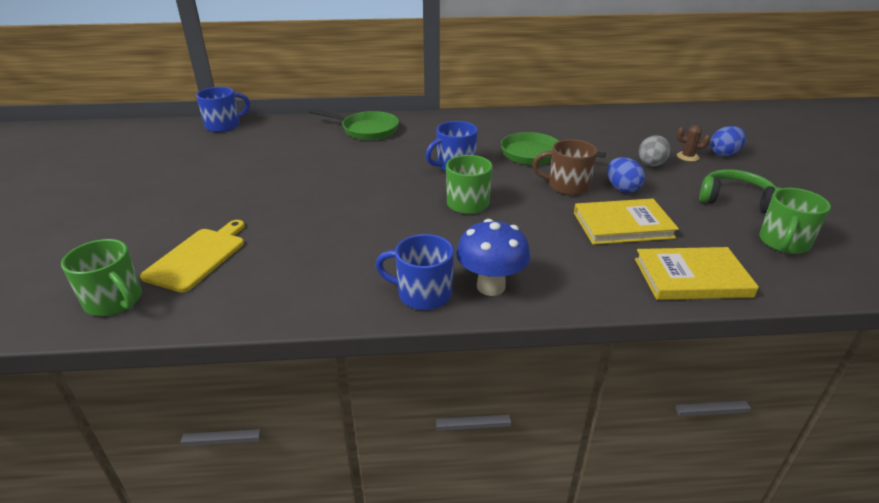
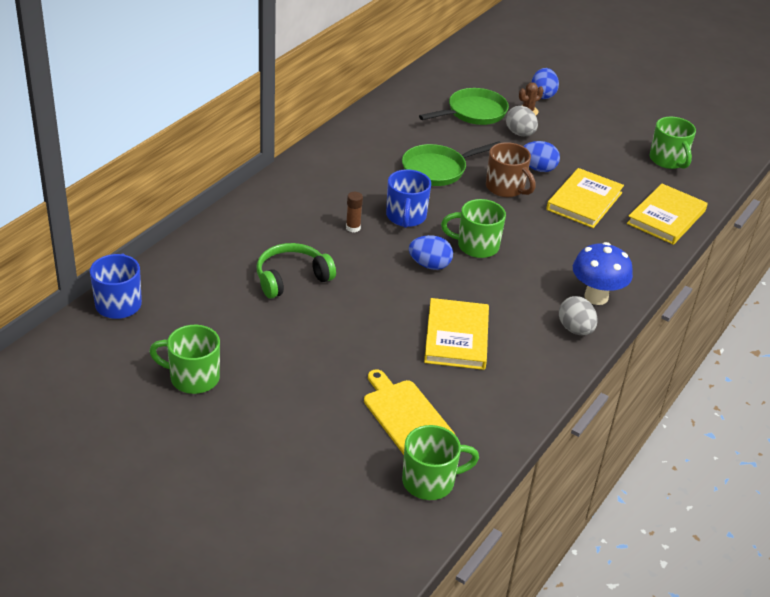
camera: 55 degrees left, 5 degrees up
green pan [309,109,399,140] -> green pan moved to [419,88,509,125]
blue mug [375,234,454,310] -> grey egg [559,296,598,335]
brown mug [532,139,597,195] -> brown mug turned 90 degrees counterclockwise [486,142,536,197]
green headphones [699,169,781,213] -> green headphones moved to [256,243,336,298]
none -> green mug [149,325,220,394]
none -> brown glue stick [346,192,363,232]
none -> blue egg [409,235,453,270]
none -> yellow book [424,298,489,370]

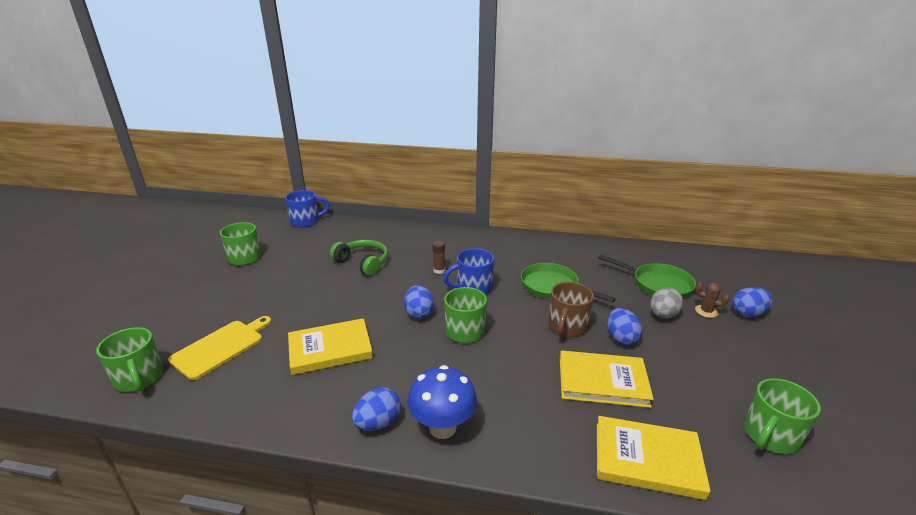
camera: 70 degrees right, 10 degrees down
grey egg [559,296,598,335] -> blue egg [352,387,401,431]

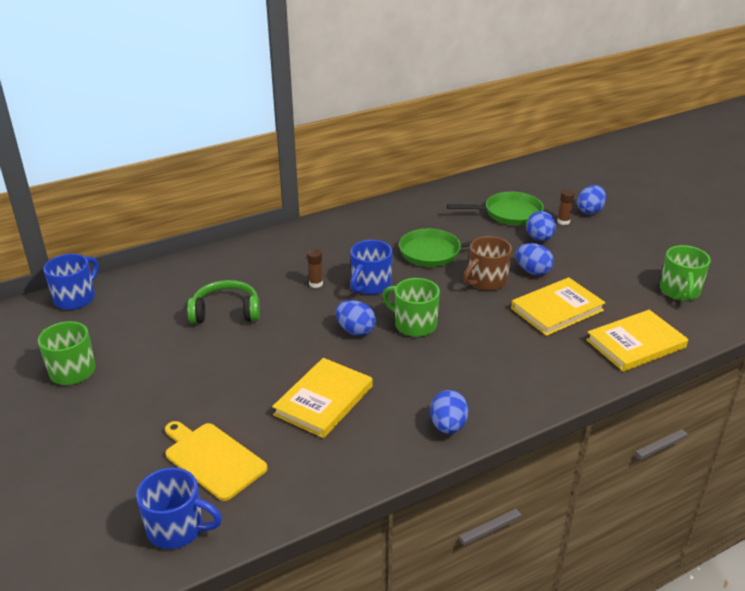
camera: 40 degrees left, 5 degrees up
green mug [96,327,164,392] -> blue mug [136,467,222,549]
yellow cutting board [168,316,271,380] -> yellow cutting board turned 45 degrees counterclockwise [165,421,268,501]
blue mushroom [407,365,477,439] -> none
brown mug [549,282,594,337] -> brown mug turned 60 degrees clockwise [464,236,512,291]
grey egg [650,287,683,319] -> blue egg [527,211,556,241]
brown cactus [695,282,730,318] -> brown glue stick [557,189,575,225]

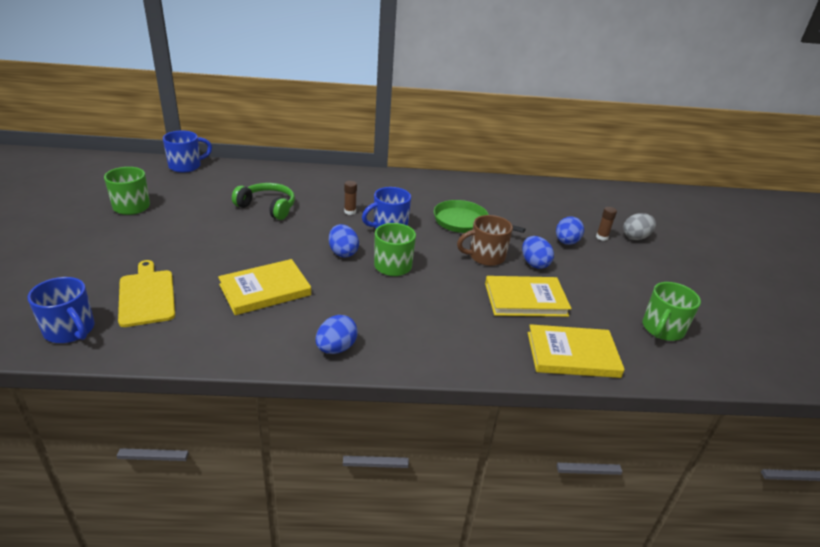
camera: 25 degrees right, 0 degrees up
green pan [447,192,544,225] -> none
blue egg [577,185,606,214] -> grey egg [623,213,656,240]

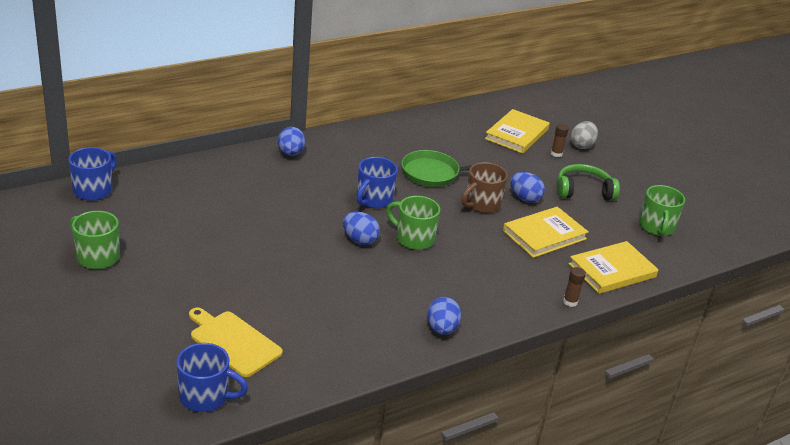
camera: 30 degrees left, 0 degrees up
yellow book [218,259,311,315] -> yellow book moved to [485,109,550,154]
green headphones [232,183,295,220] -> green headphones moved to [557,164,620,200]
brown glue stick [344,181,357,215] -> brown glue stick moved to [563,267,586,307]
blue egg [556,216,584,245] -> blue egg moved to [278,127,305,156]

